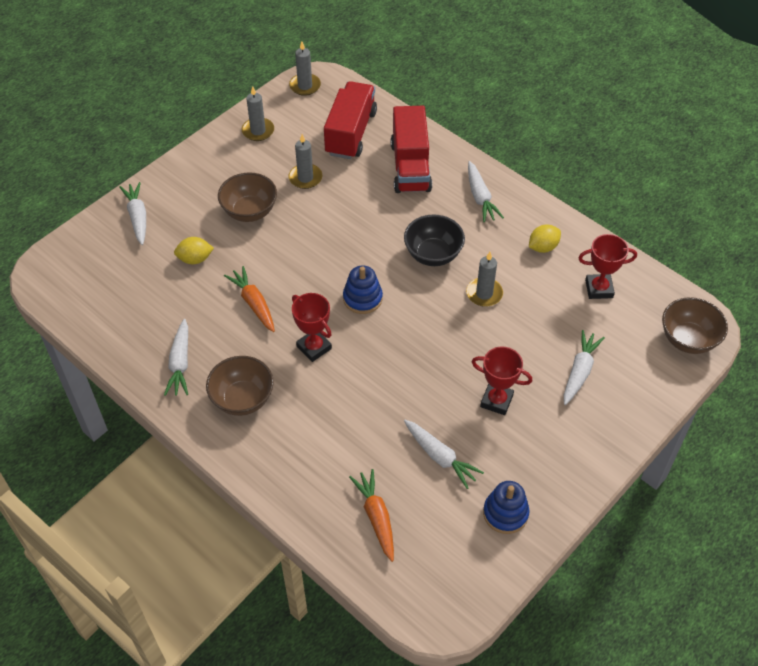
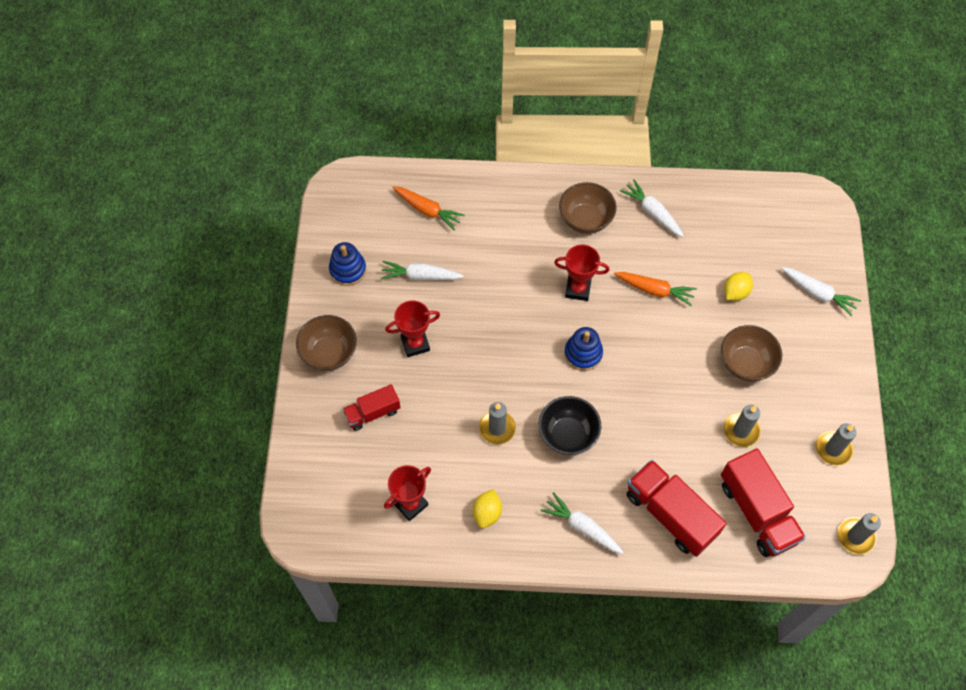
camera: 140 degrees right, 10 degrees up
white carrot [564,330,605,405] -> red truck [343,384,401,431]
brown bowl [662,297,728,354] -> brown bowl moved to [296,315,357,371]

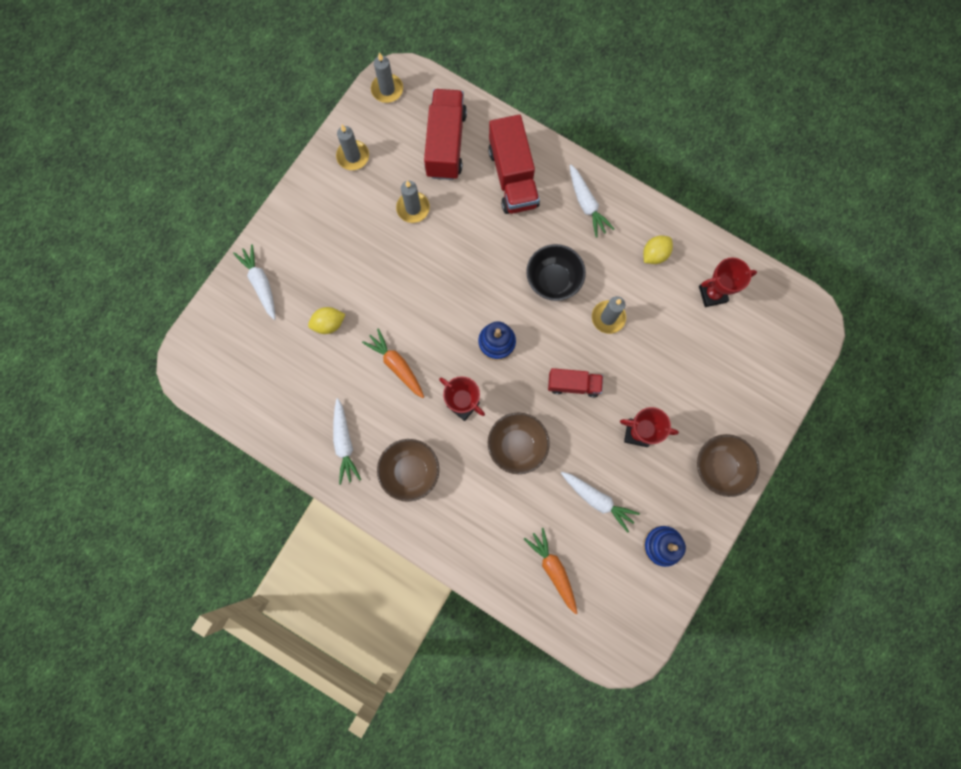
camera: 150 degrees left, 15 degrees up
red truck [343,384,401,431] -> red truck moved to [548,368,603,397]
brown bowl [721,325,782,382] -> brown bowl moved to [488,412,550,474]

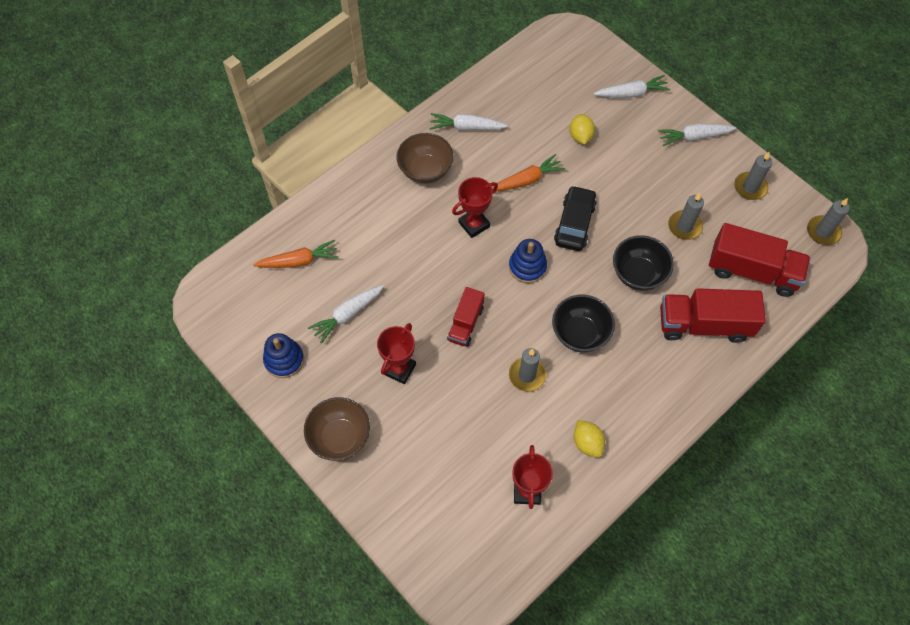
camera: 105 degrees right, 15 degrees down
brown bowl [488,412,550,474] -> none
white carrot [570,165,614,238] -> white carrot moved to [658,124,737,146]
none -> black car [554,185,597,251]
none -> black bowl [613,235,674,291]

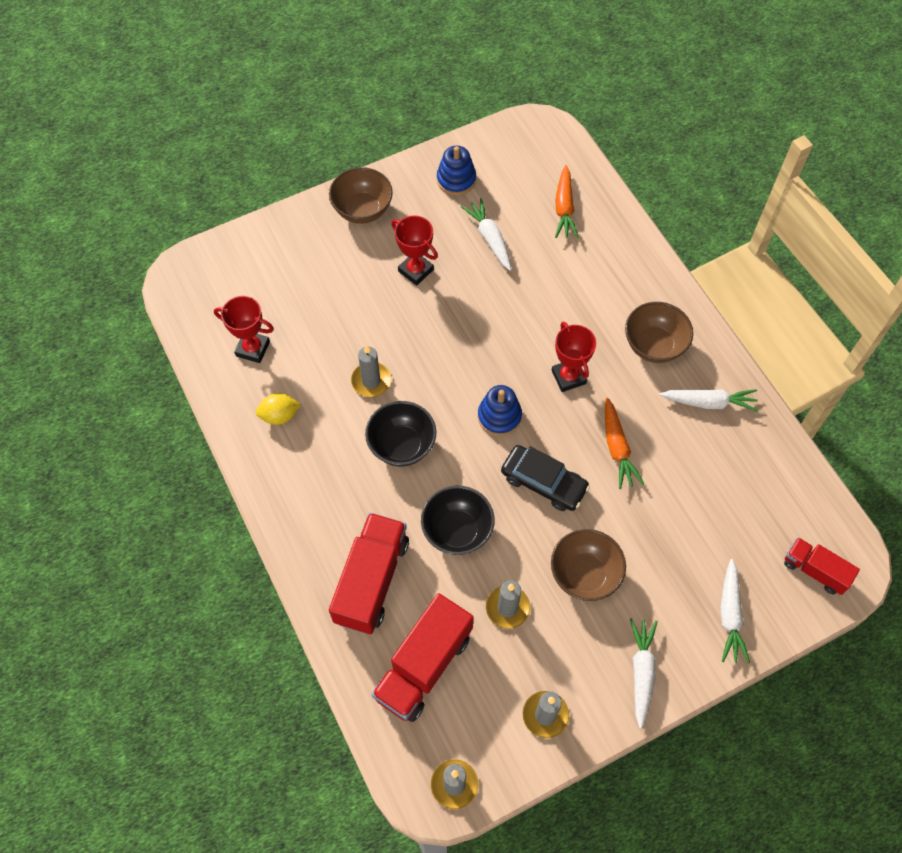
camera: 105 degrees right, 0 degrees up
white carrot [429,113,508,131] -> white carrot turned 75 degrees clockwise [659,389,759,412]
red truck [447,287,485,347] -> red truck moved to [784,537,860,595]
yellow lemon [570,114,595,144] -> none
none -> brown bowl [551,529,626,601]

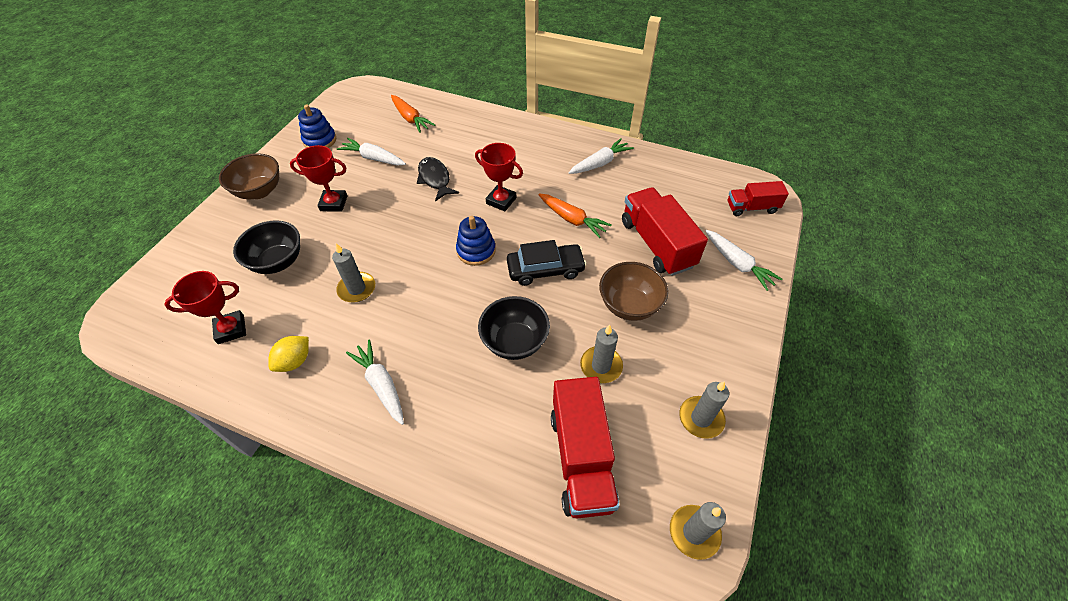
camera: 40 degrees left, 10 degrees down
red truck [329,513,409,634] -> red truck moved to [622,187,708,276]
black bowl [365,401,436,467] -> black bowl moved to [233,220,300,274]
brown bowl [625,302,693,363] -> none
white carrot [630,618,658,729] -> white carrot moved to [346,340,404,425]
none -> black fish [417,157,459,201]

